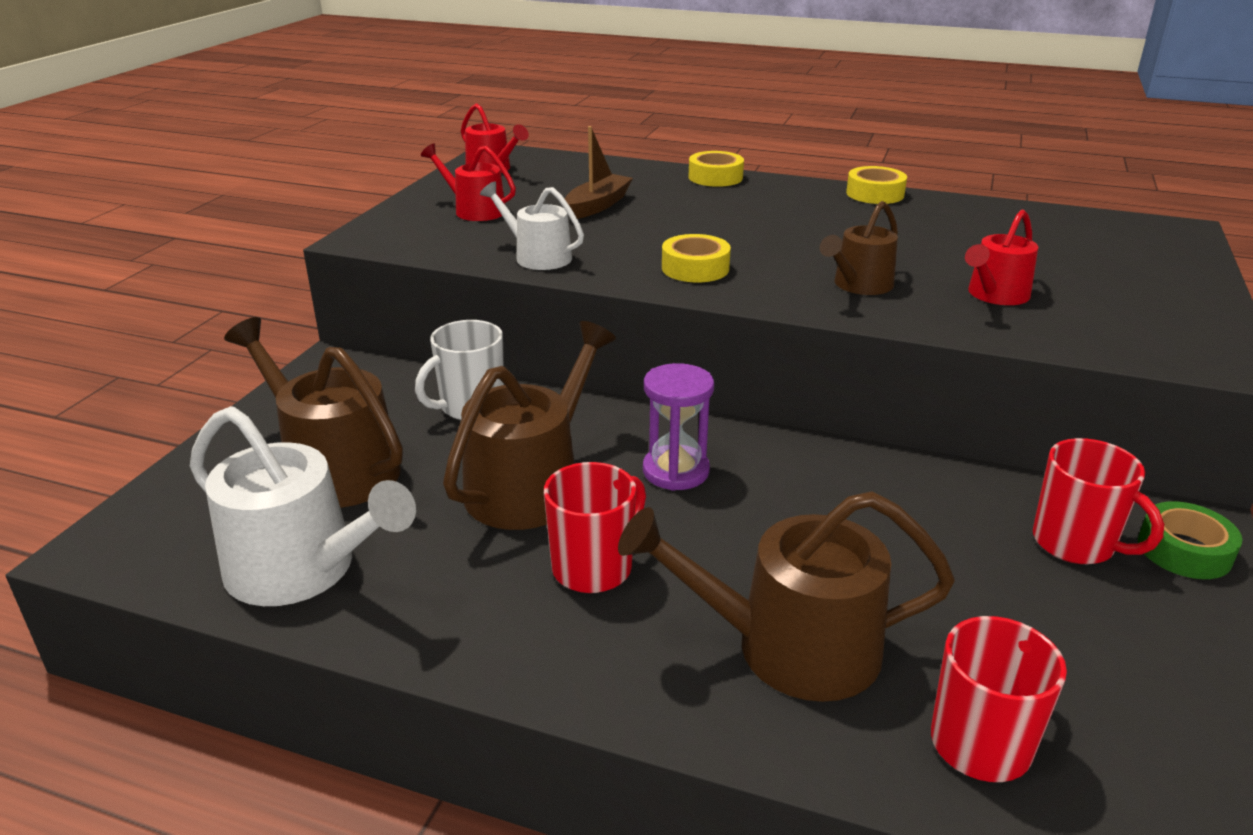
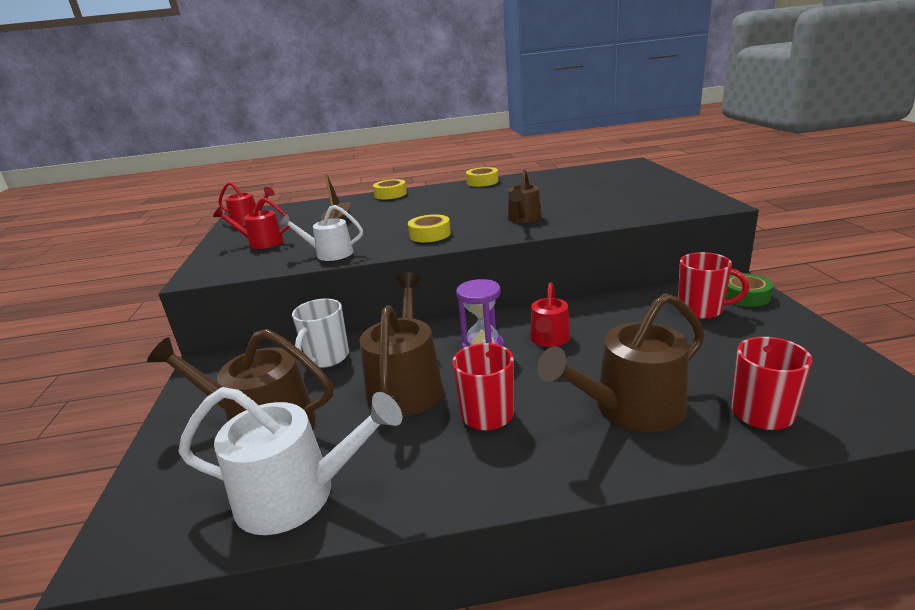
camera: 25 degrees left, 5 degrees down
red watering can [965,210,1038,305] -> red watering can moved to [530,282,571,347]

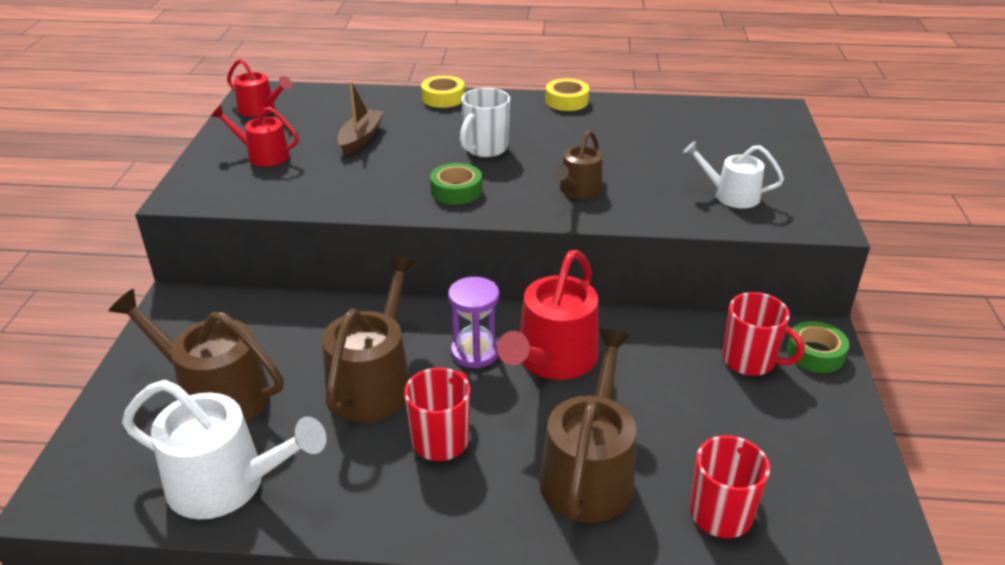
camera: 10 degrees right, 10 degrees up
white watering can [280,205,363,261] -> white watering can moved to [683,141,784,208]
white mug [292,299,349,368] -> white mug moved to [460,88,510,157]
yellow tape [408,214,451,242] -> green tape [430,163,482,205]
red watering can [530,282,571,347] -> red watering can [497,250,599,380], size x1.72
brown watering can [537,293,704,432] -> brown watering can turned 120 degrees clockwise [539,328,636,523]

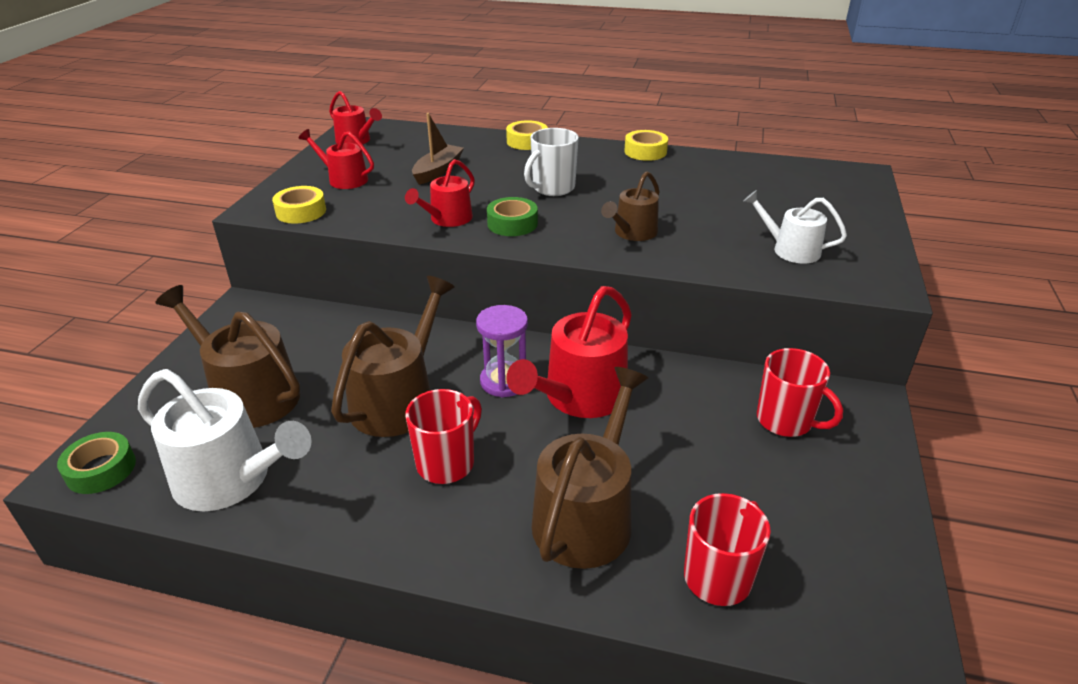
camera: 10 degrees right, 0 degrees up
green tape [787,321,849,373] -> green tape moved to [57,432,136,494]
none -> yellow tape [272,186,326,224]
none -> red watering can [405,159,475,227]

